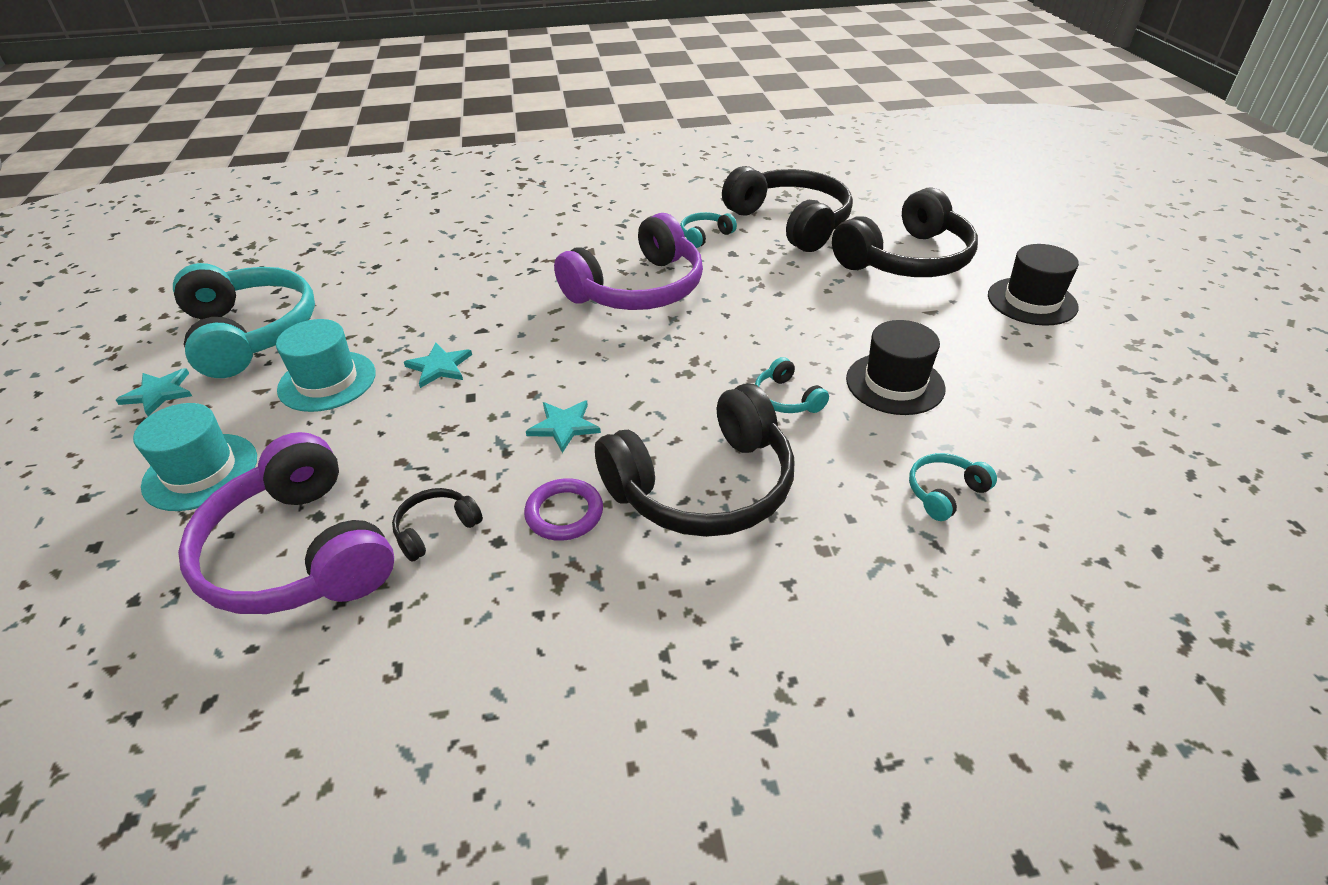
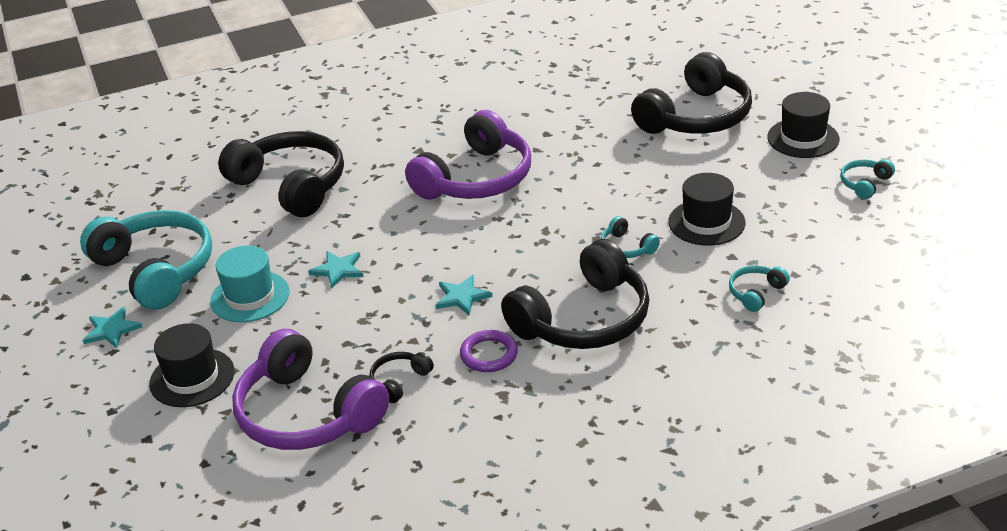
camera: 10 degrees left, 5 degrees down
turquoise hat [133,403,257,511] -> black hat [149,323,235,407]
turquoise headphones [680,212,737,248] -> turquoise headphones moved to [840,159,895,199]
black headphones [722,166,853,252] -> black headphones moved to [218,131,344,217]

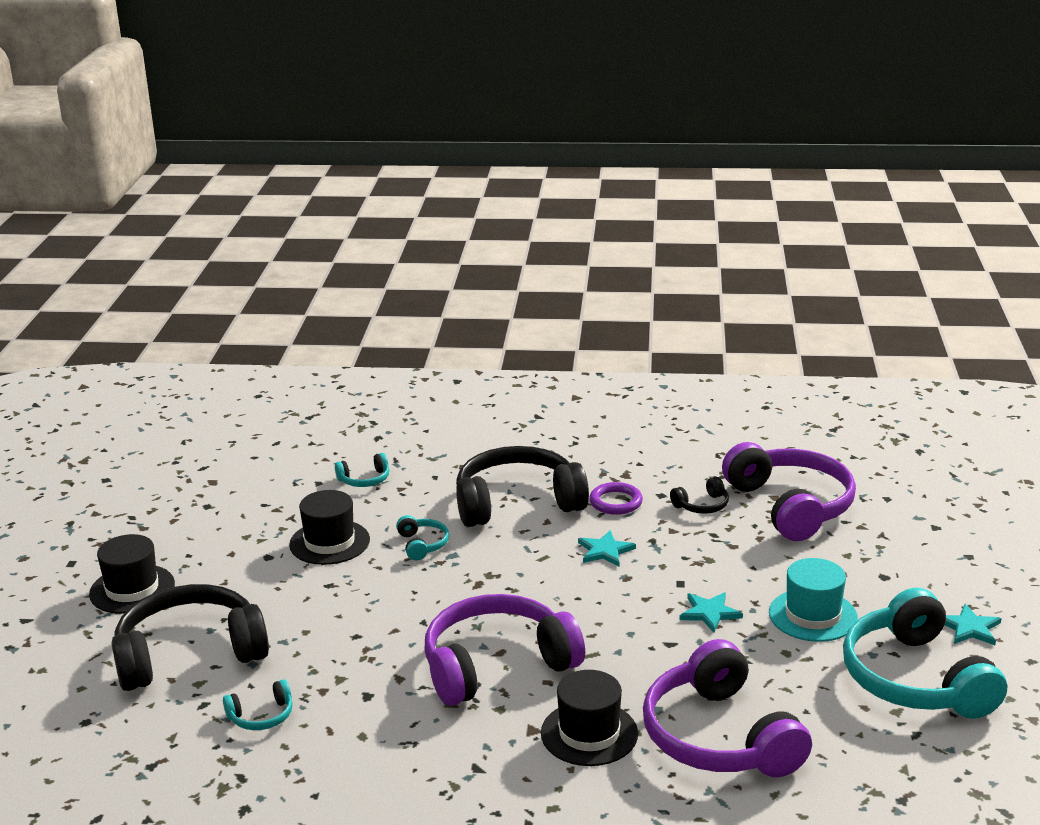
camera: 155 degrees left, 10 degrees down
black hat [149,323,235,407] -> black hat moved to [541,670,638,766]
black headphones [218,131,344,217] -> purple headphones [643,639,812,778]
turquoise headphones [840,159,895,199] -> turquoise headphones moved to [223,679,293,730]

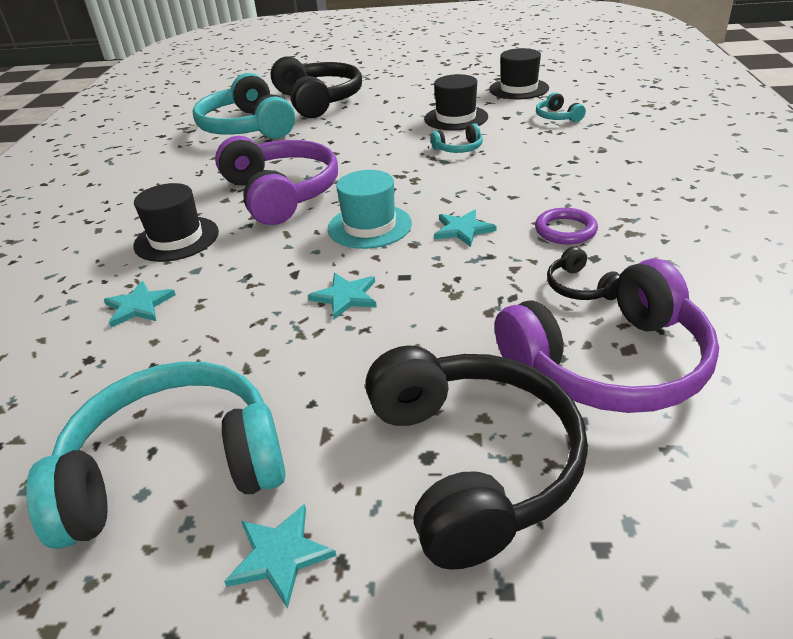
camera: 90 degrees right, 10 degrees up
black hat [89,534,175,614] -> black hat moved to [489,48,549,99]
turquoise headphones [223,679,293,730] -> turquoise headphones [193,73,295,139], size x2.35
black headphones [456,446,589,527] -> black headphones moved to [365,345,588,570]
purple headphones [643,639,812,778] -> turquoise star [104,281,176,327]
turquoise hat [769,558,858,642] -> turquoise hat moved to [328,170,412,249]

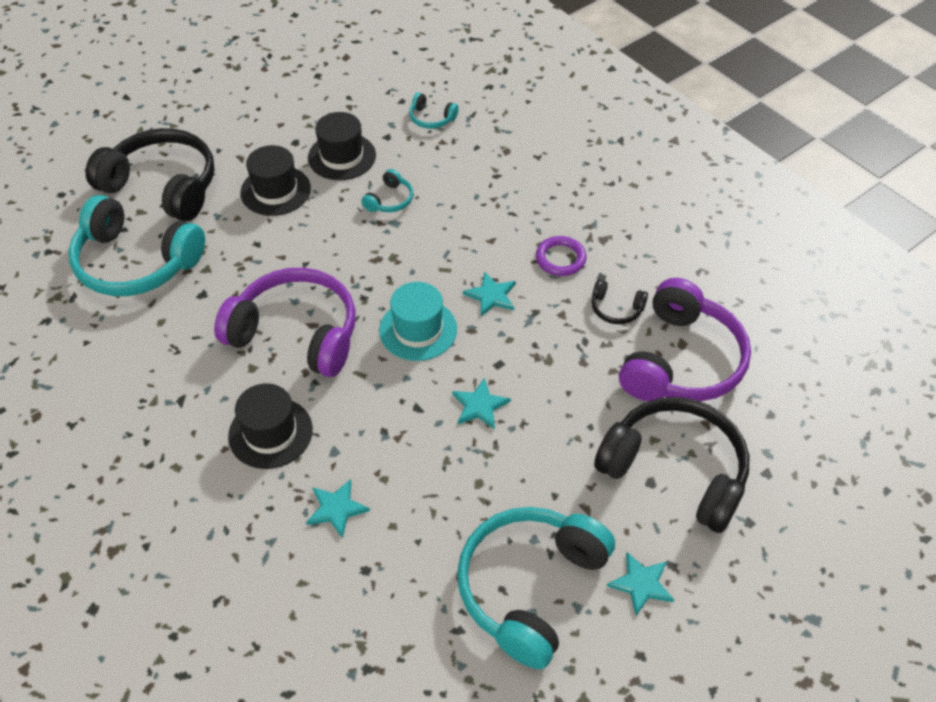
camera: 45 degrees left, 15 degrees up
black hat [489,48,549,99] -> black hat moved to [240,145,311,216]

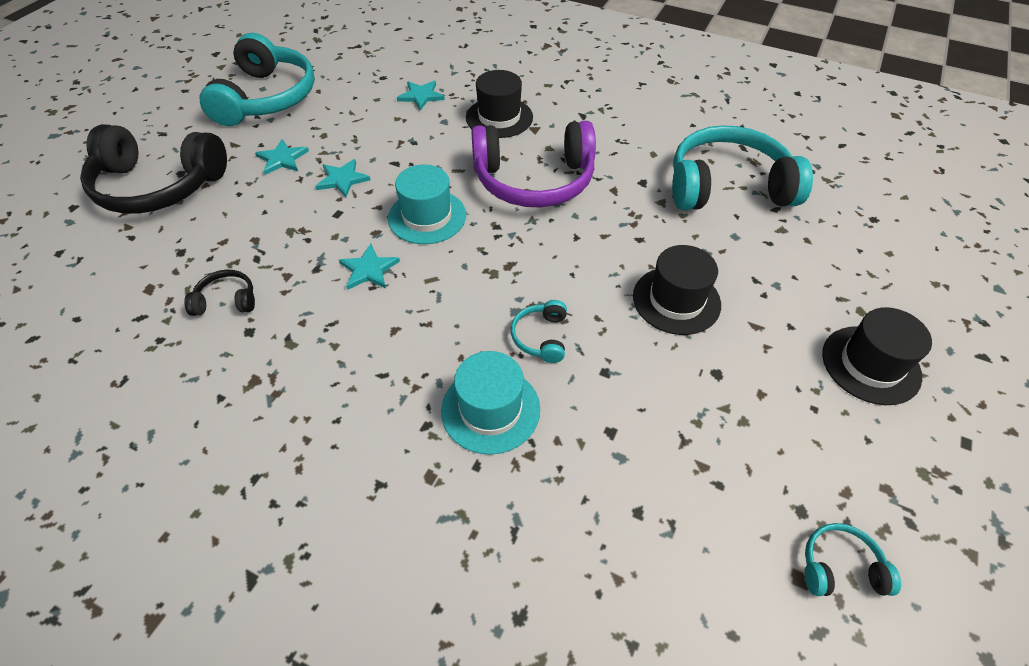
camera: 155 degrees right, 0 degrees up
black headphones [86,128,215,221] -> none
black hat [308,112,376,180] -> black hat moved to [822,307,932,405]
turquoise headphones [409,93,459,129] -> turquoise headphones moved to [805,523,901,596]
purple ring [536,236,587,276] -> none
turquoise star [607,552,674,616] -> turquoise star moved to [255,139,309,175]
purple headphones [619,278,751,401] -> none
none -> turquoise hat [441,351,540,455]

